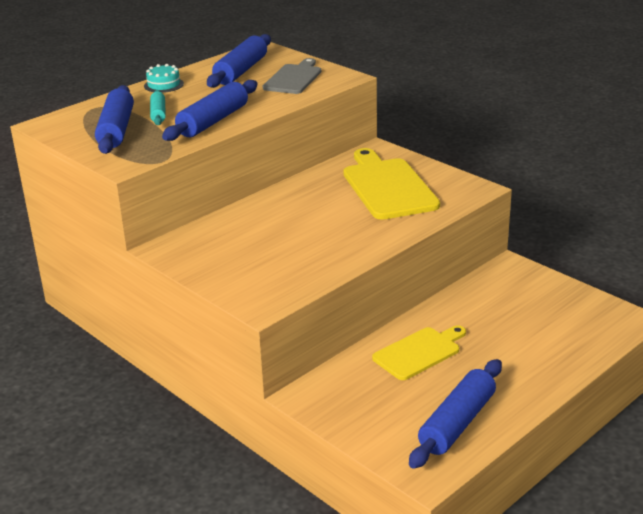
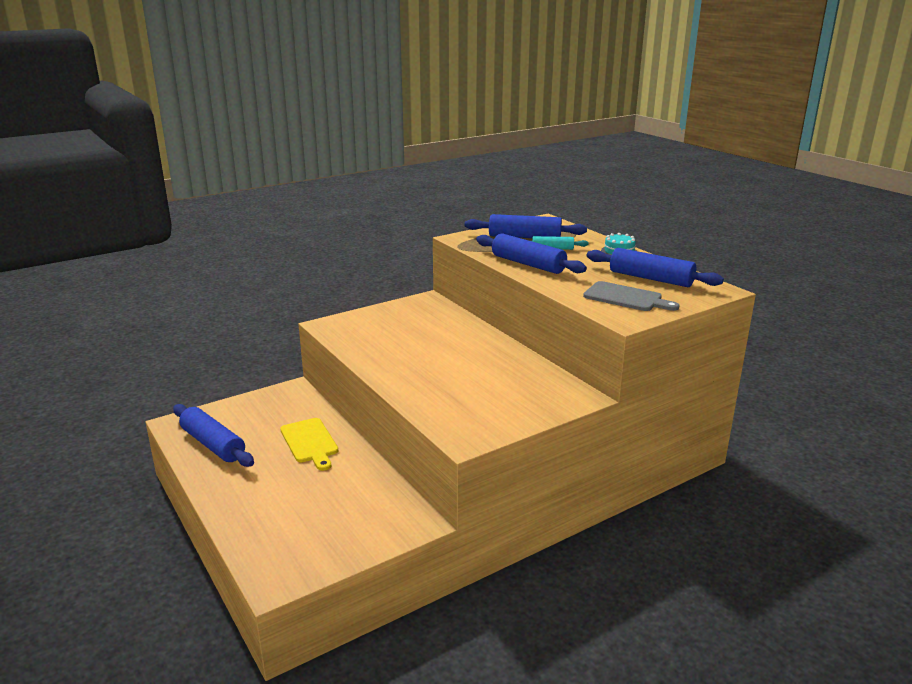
camera: 100 degrees right, 5 degrees down
yellow cutting board [343,148,440,220] -> none

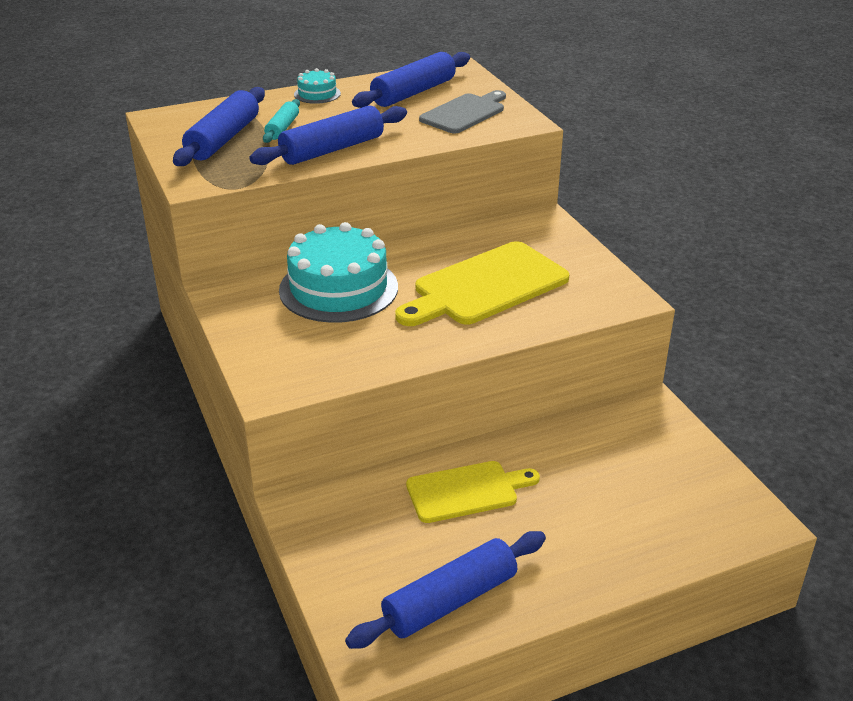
camera: 80 degrees left, 10 degrees up
none -> turquoise cake [279,222,398,323]
none -> yellow cutting board [395,241,569,326]

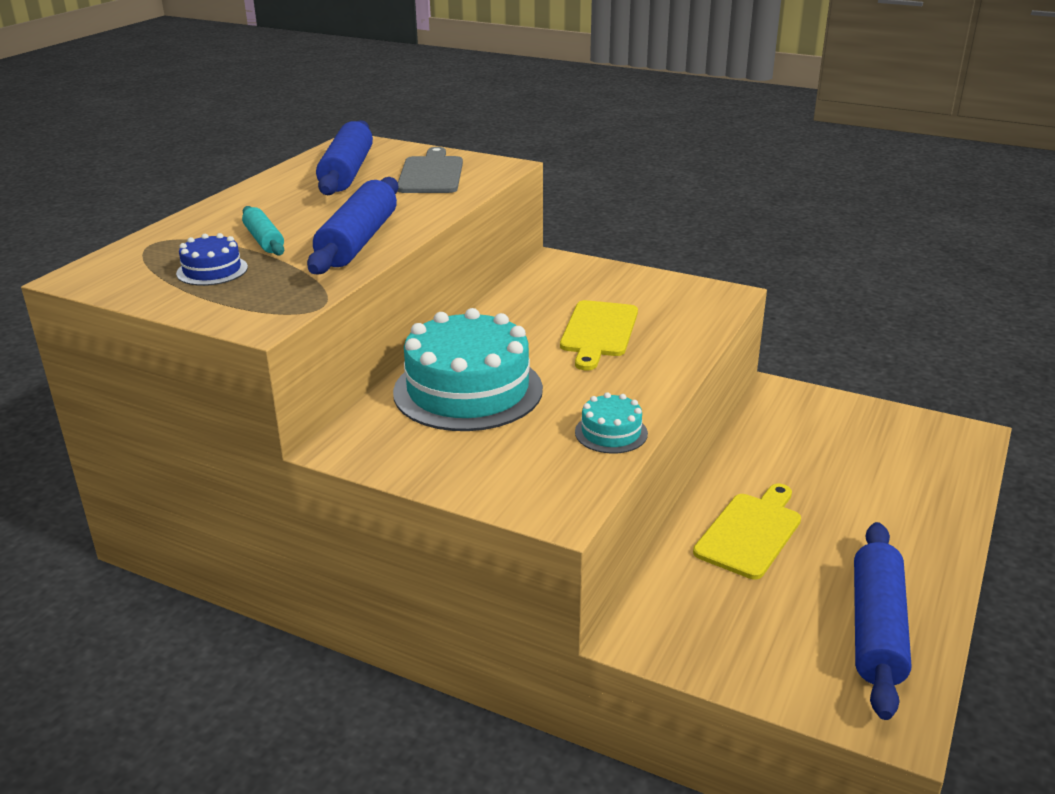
camera: 40 degrees left, 5 degrees down
blue rolling pin [173,87,265,166] -> blue cake [176,233,248,286]
turquoise cake [294,68,341,104] -> turquoise cake moved to [575,392,648,454]
yellow cutting board [395,241,569,326] -> yellow cutting board [560,300,638,370], size x0.64

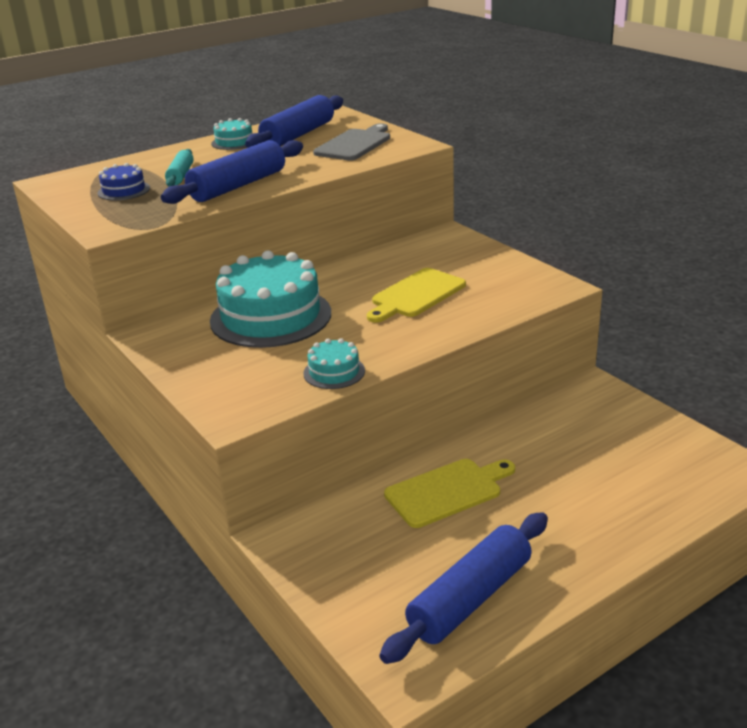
camera: 30 degrees right, 0 degrees up
none -> turquoise cake [211,118,252,150]

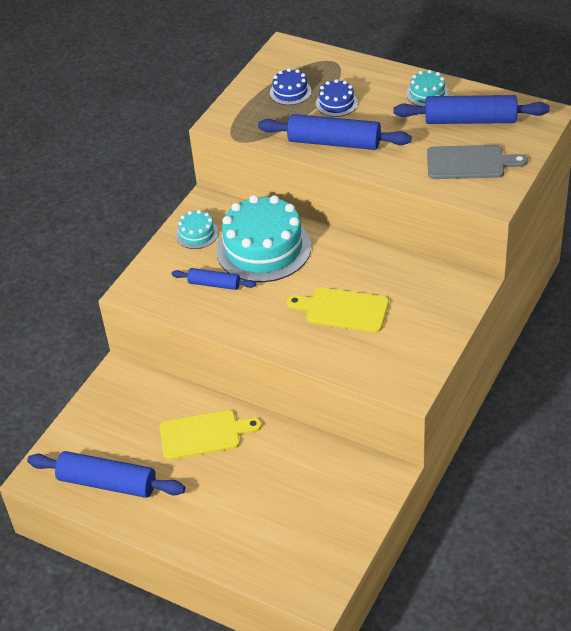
camera: 65 degrees right, 15 degrees up
turquoise rolling pin [165,149,194,187] -> blue cake [316,79,358,117]
turquoise cake [303,338,365,389] -> turquoise cake moved to [176,210,218,249]
yellow cutting board [384,459,515,528] -> yellow cutting board turned 45 degrees counterclockwise [160,410,262,460]
none -> blue rolling pin [172,268,256,290]

